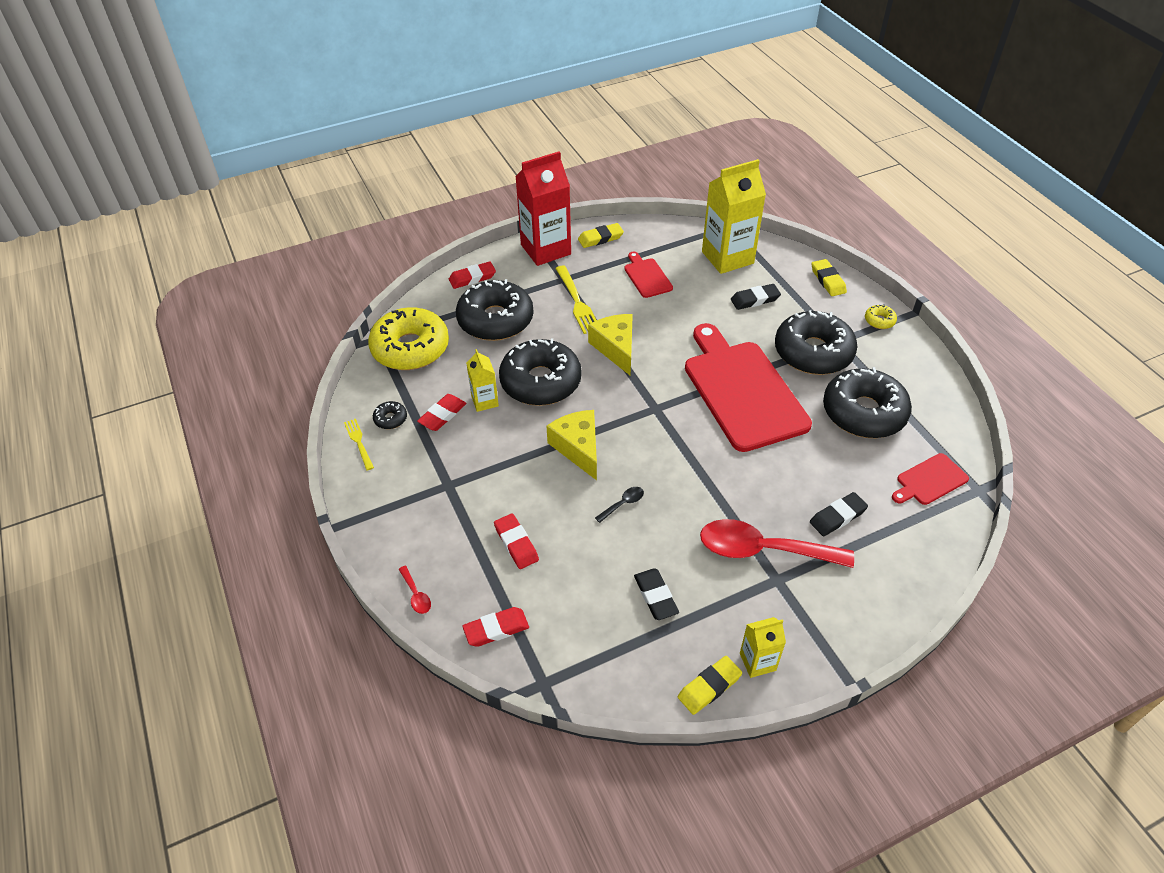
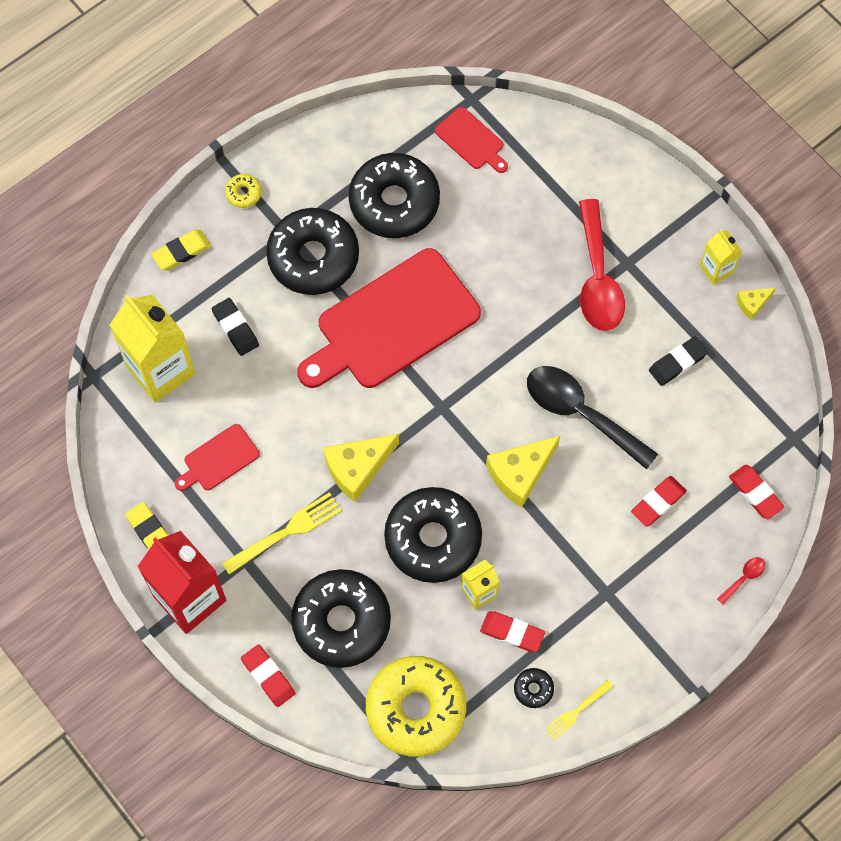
camera: 105 degrees left, 20 degrees up
black spoon [595,487,644,523] -> black spoon [527,366,658,470], size x2.50
yellow eraser [678,656,742,715] -> yellow cheese [736,287,776,320]
black eraser [810,492,868,536] -> none

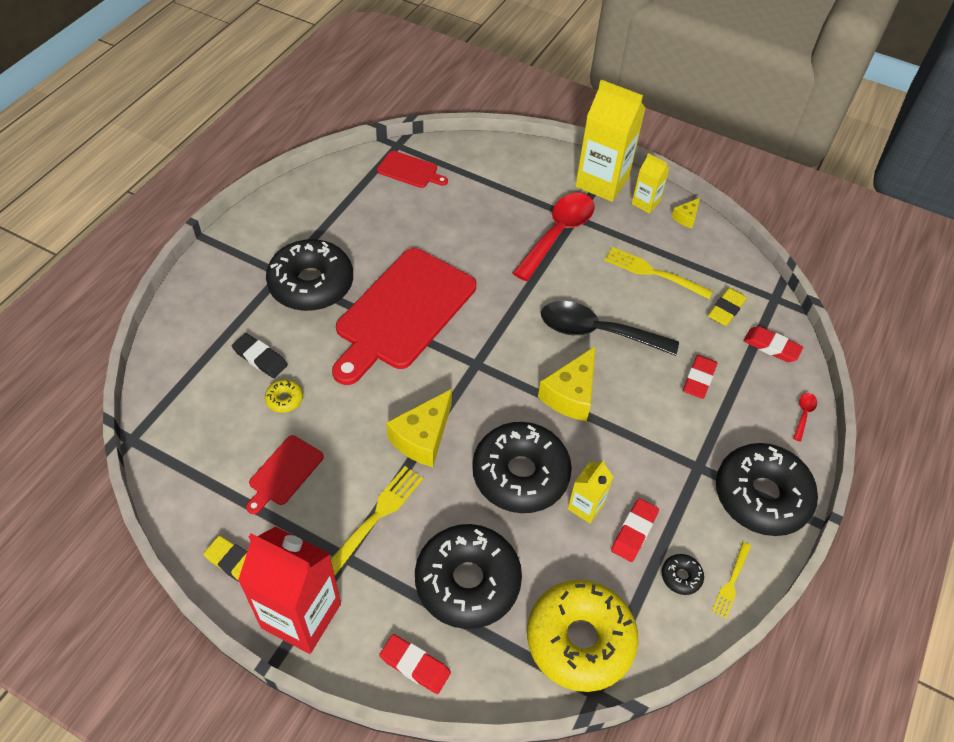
camera: 25 degrees left, 15 degrees down
yellow carton [110,295,195,402] -> yellow carton moved to [575,80,646,202]
yellow eraser [152,230,211,270] -> yellow eraser moved to [708,288,747,326]
yellow donut [225,174,262,208] -> yellow donut moved to [265,379,303,413]
black donut [349,153,440,238] -> black donut moved to [716,443,818,536]
red eraser [480,611,545,652] -> red eraser turned 60 degrees counterclockwise [611,498,659,562]
red spoon [579,199,625,331] -> red spoon turned 120 degrees counterclockwise [513,193,595,281]
black eraser [649,336,708,386] -> yellow fork [604,247,713,299]

